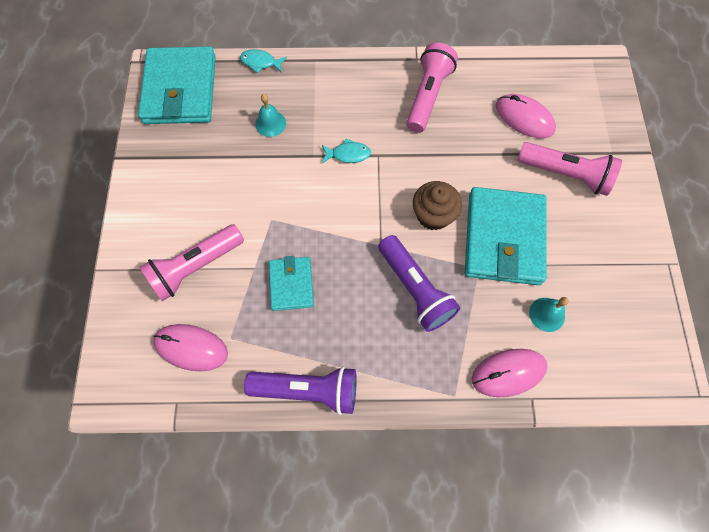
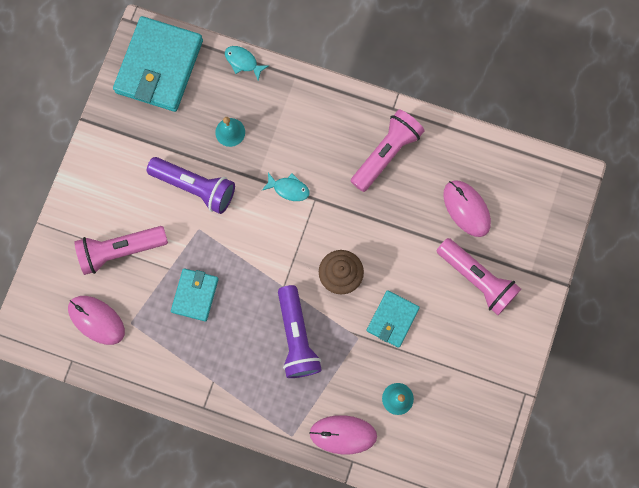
camera: 20 degrees right, 10 degrees up
purple flashlight [244,366,357,415] -> purple flashlight moved to [147,157,235,214]
turquoise wallet [465,187,546,285] -> turquoise wallet [366,290,420,348], size x0.53

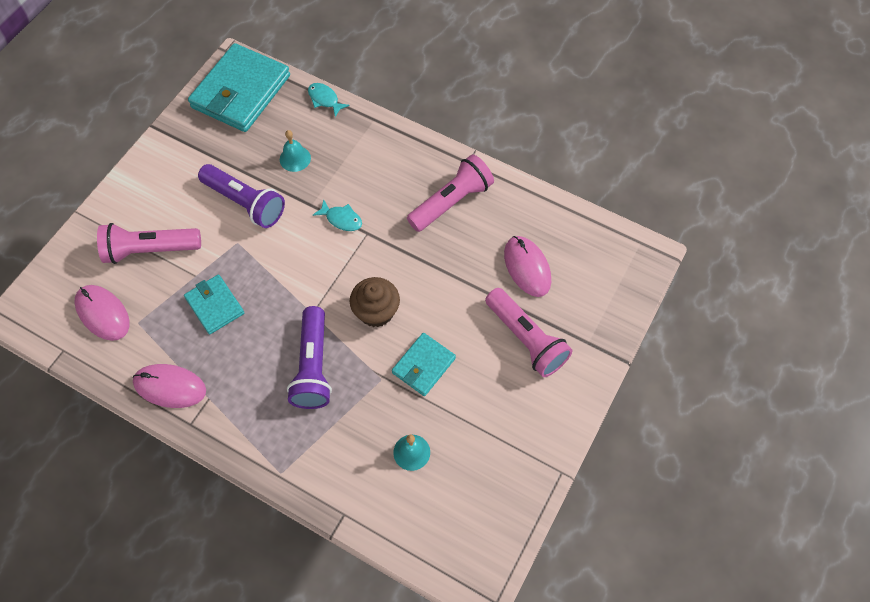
camera: 10 degrees right, 15 degrees down
turquoise wallet [171,268,219,322] -> turquoise wallet turned 60 degrees counterclockwise [184,275,244,334]
pink mouse [309,415,377,454] -> pink mouse moved to [133,364,206,408]

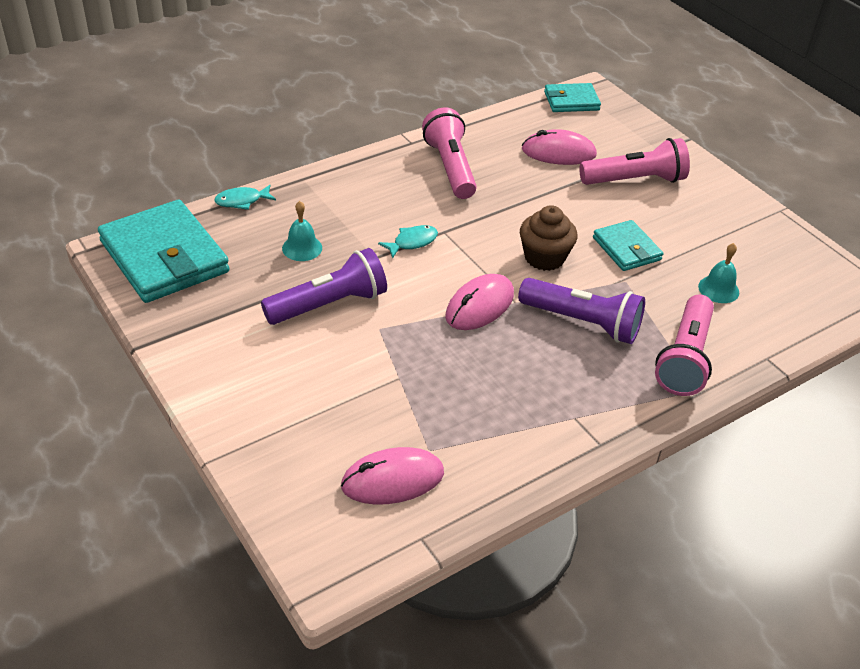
camera: 65 degrees left, 20 degrees down
pink flashlight [97,223,201,264] -> pink flashlight moved to [655,294,714,396]
pink mouse [133,364,206,408] -> pink mouse moved to [445,274,514,330]
turquoise wallet [184,275,244,334] -> turquoise wallet moved to [544,83,601,112]

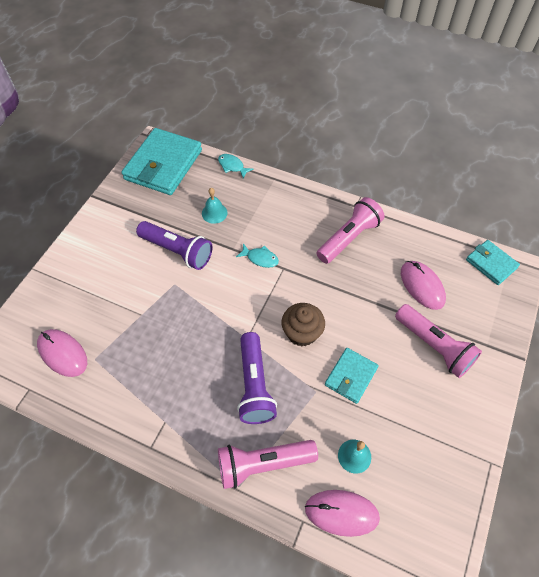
camera: 60 degrees right, 15 degrees up
pink mouse [445,274,514,330] -> pink mouse moved to [305,490,380,537]

